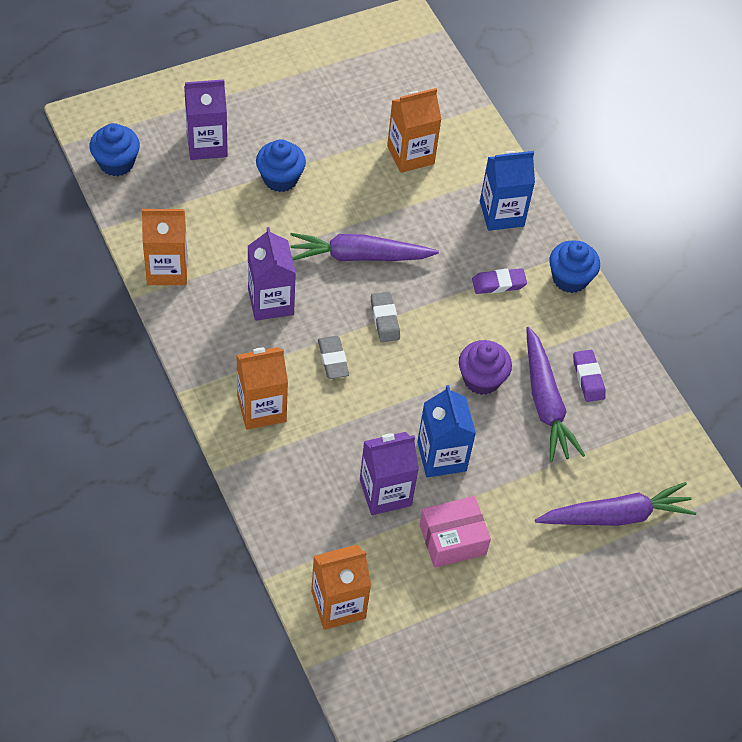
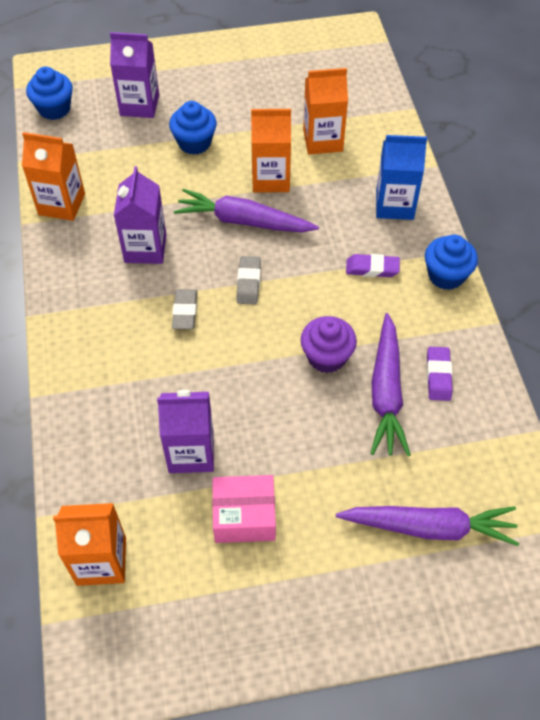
camera: 20 degrees right, 0 degrees up
orange carton [236,347,288,430] -> orange carton moved to [251,109,291,193]
blue carton [417,385,476,477] -> none

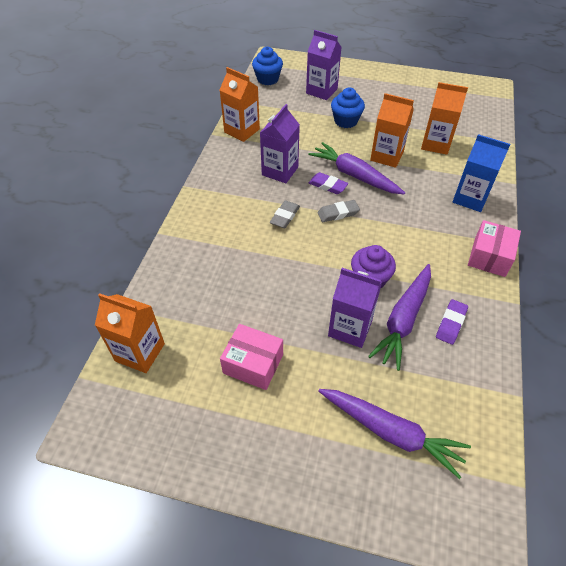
camera: 25 degrees right, 5 degrees down
purple carton [157,390,214,473] -> purple carton moved to [328,268,382,348]
grey eraser [237,256,261,305] -> grey eraser turned 45 degrees clockwise [318,200,360,222]
purple eraser [346,254,400,277] -> purple eraser moved to [309,172,348,194]
blue cupcake [425,235,478,290] -> pink box [468,220,521,277]

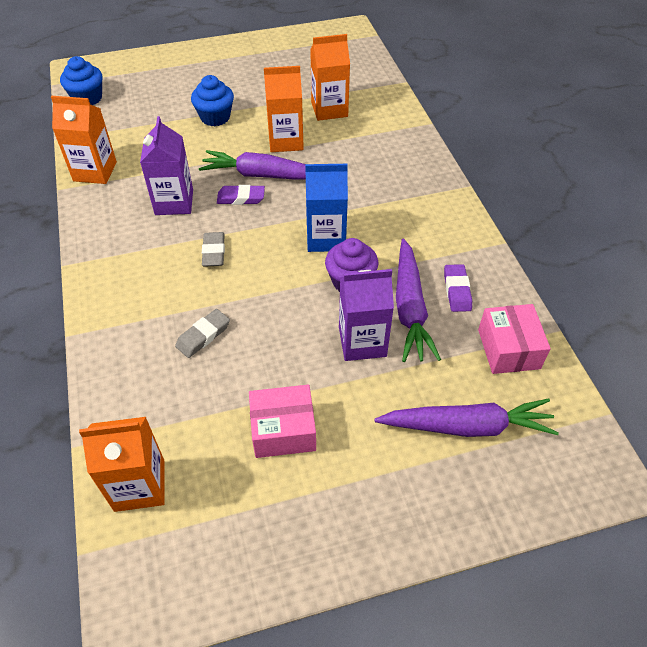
camera: 30 degrees left, 0 degrees up
purple carton [306,30,341,100] -> none
grey eraser [318,200,360,222] -> grey eraser moved to [175,309,230,358]
blue carton [453,134,510,212] -> blue carton moved to [305,164,348,252]
pink box [468,220,521,277] -> pink box moved to [478,304,551,374]

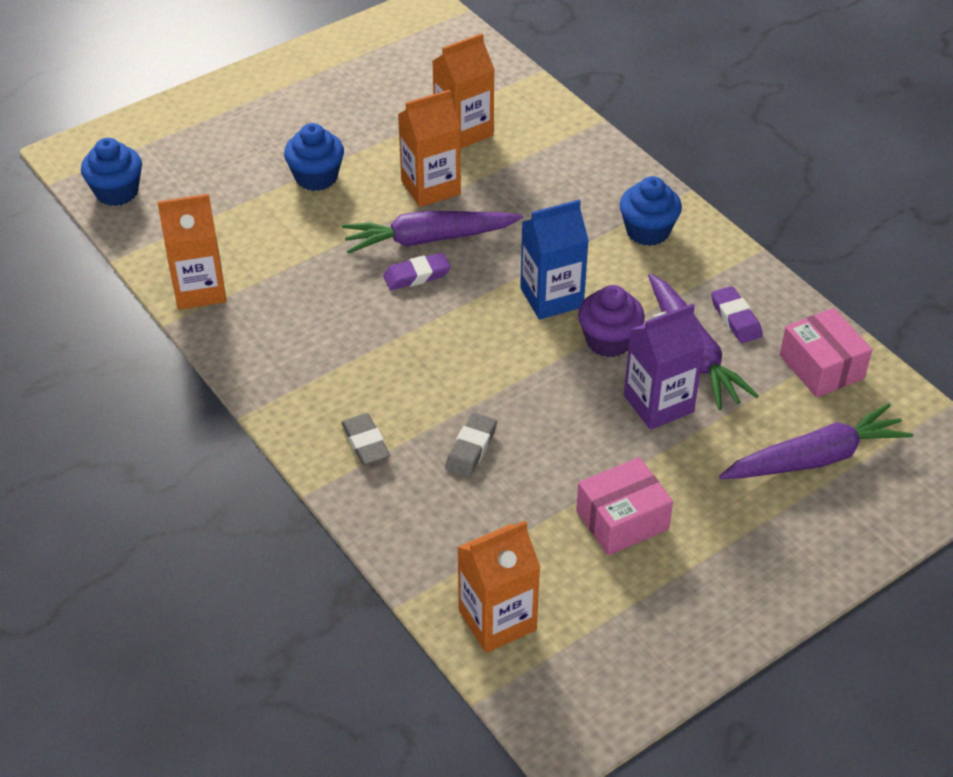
camera: 20 degrees left, 5 degrees down
purple carton [140,116,193,215] -> none
grey eraser [202,232,225,267] -> grey eraser moved to [341,413,390,465]
none -> blue cupcake [620,176,682,246]

